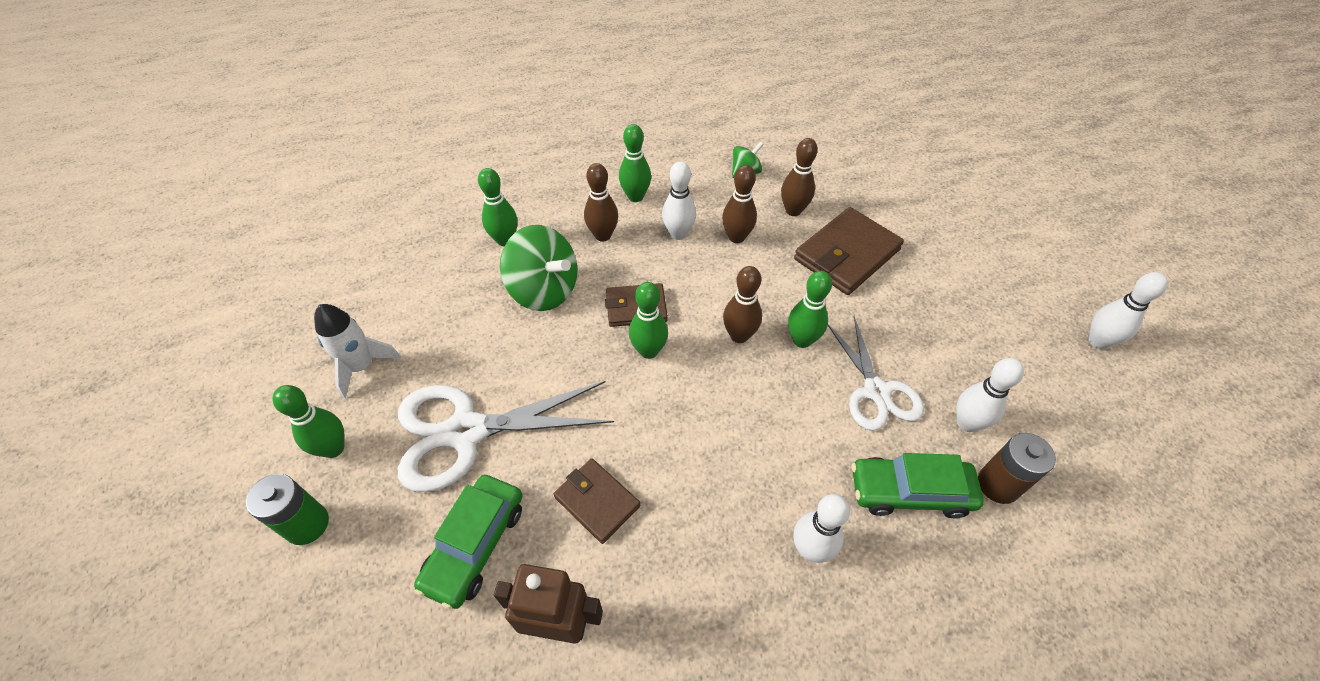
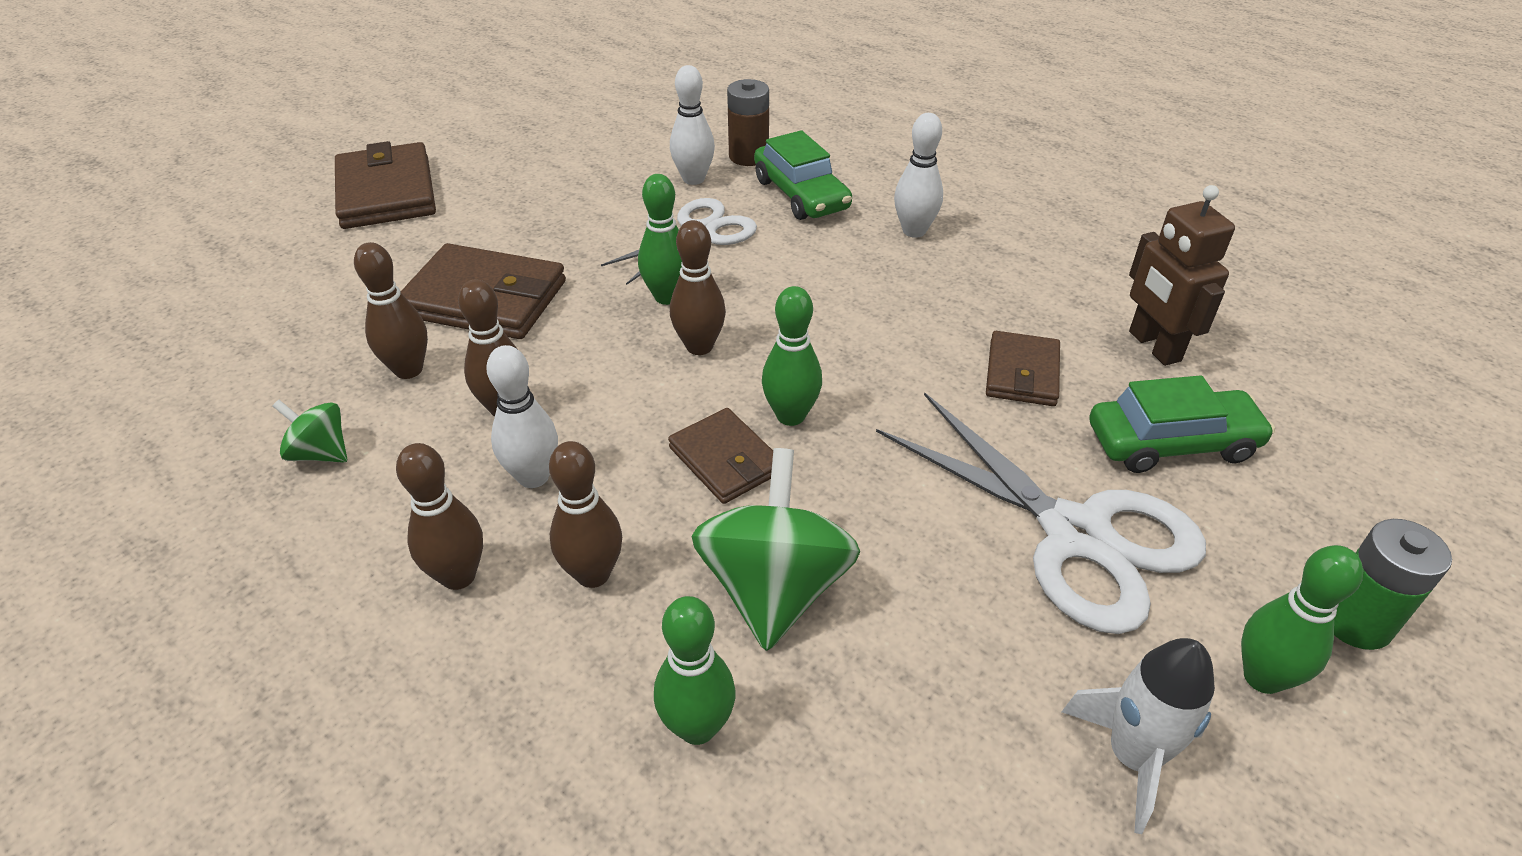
camera: 120 degrees left, 10 degrees down
green bowling pin [619,124,651,202] -> brown bowling pin [396,443,483,590]
white bowling pin [1089,272,1168,349] -> none
none -> brown wallet [335,141,436,229]

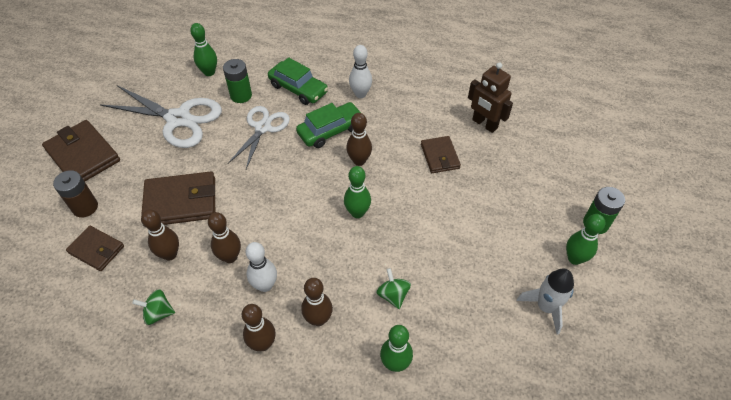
camera: 25 degrees left, 10 degrees up
green bowling pin [638,174,682,305] -> green bowling pin moved to [190,23,217,76]
brown wallet [668,408,773,504] -> brown wallet moved to [66,226,124,271]
white bowling pin [670,65,715,185] -> green battery [223,59,252,103]
brown bowling pin [670,220,726,355] -> brown bowling pin moved to [346,113,372,166]
green spinning top [691,448,860,651] -> green spinning top [376,268,411,309], size x0.51
brown battery [727,79,769,166] -> brown battery moved to [53,170,98,218]
white scissors [876,392,1206,634] -> white scissors moved to [101,85,222,148]
green car [1090,375,1275,473] -> green car moved to [296,102,363,148]

